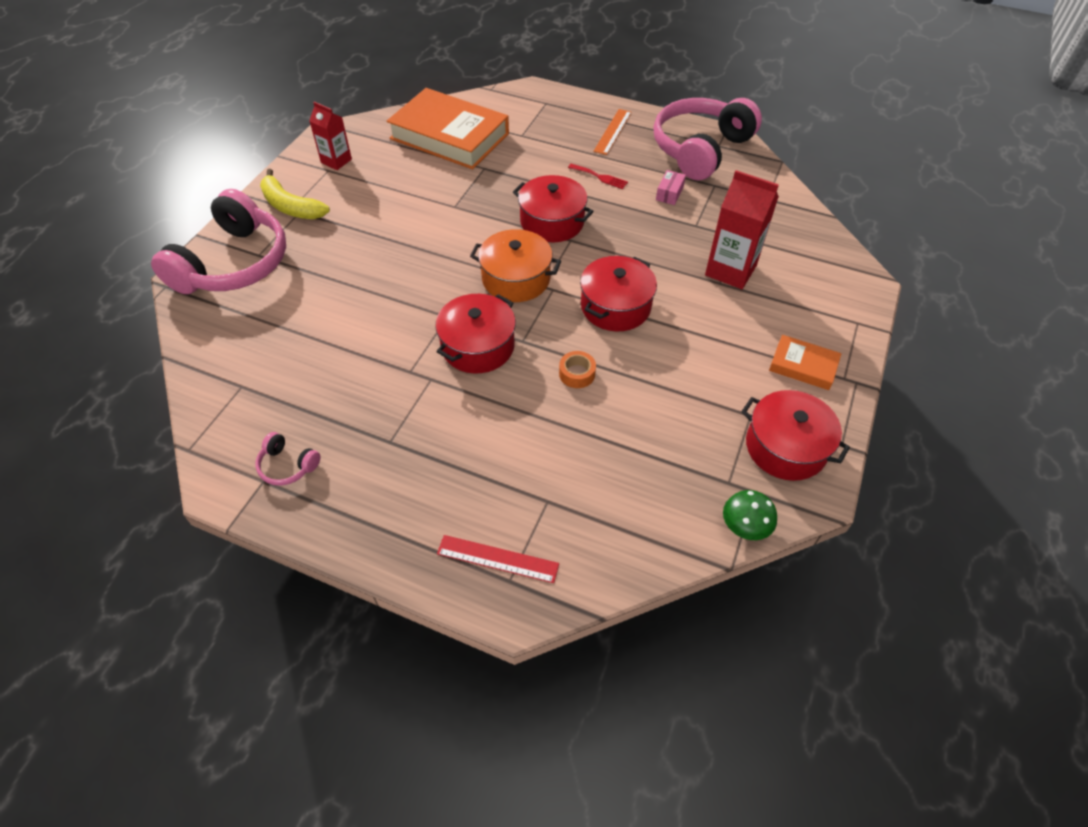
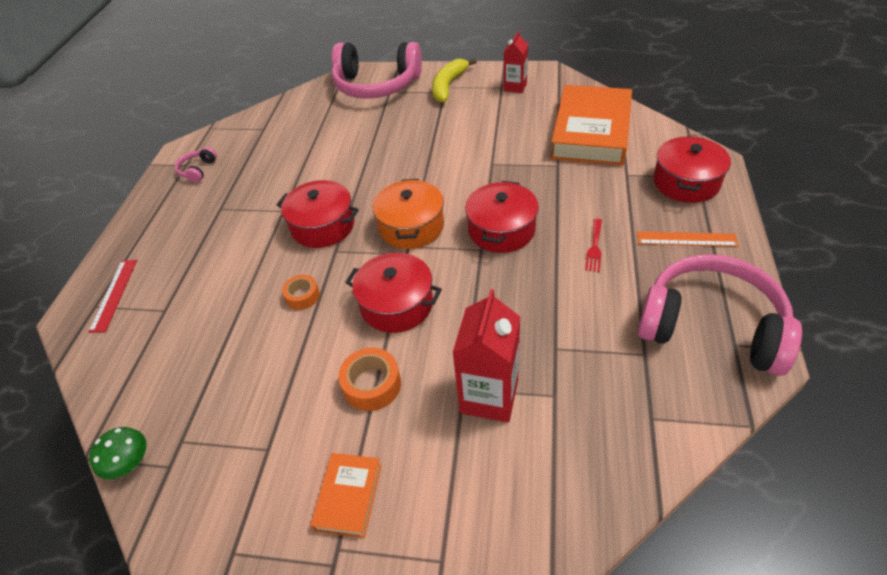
camera: 80 degrees right, 5 degrees down
pink box [656,170,686,205] -> none
red pot [741,390,850,481] -> red pot moved to [654,136,731,203]
none -> orange tape [338,348,401,411]

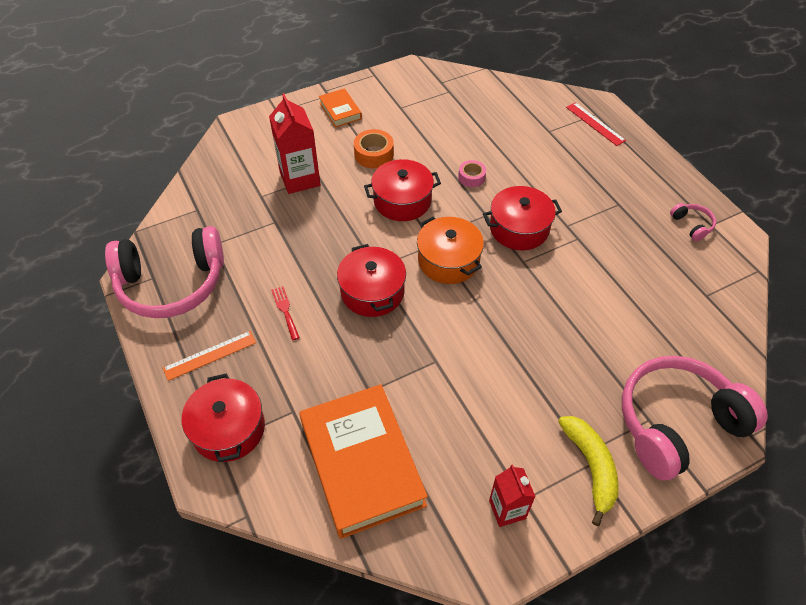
camera: 140 degrees right, 5 degrees up
green mushroom [89,427,147,479] -> none
orange tape [282,275,320,310] -> pink tape [458,160,486,187]

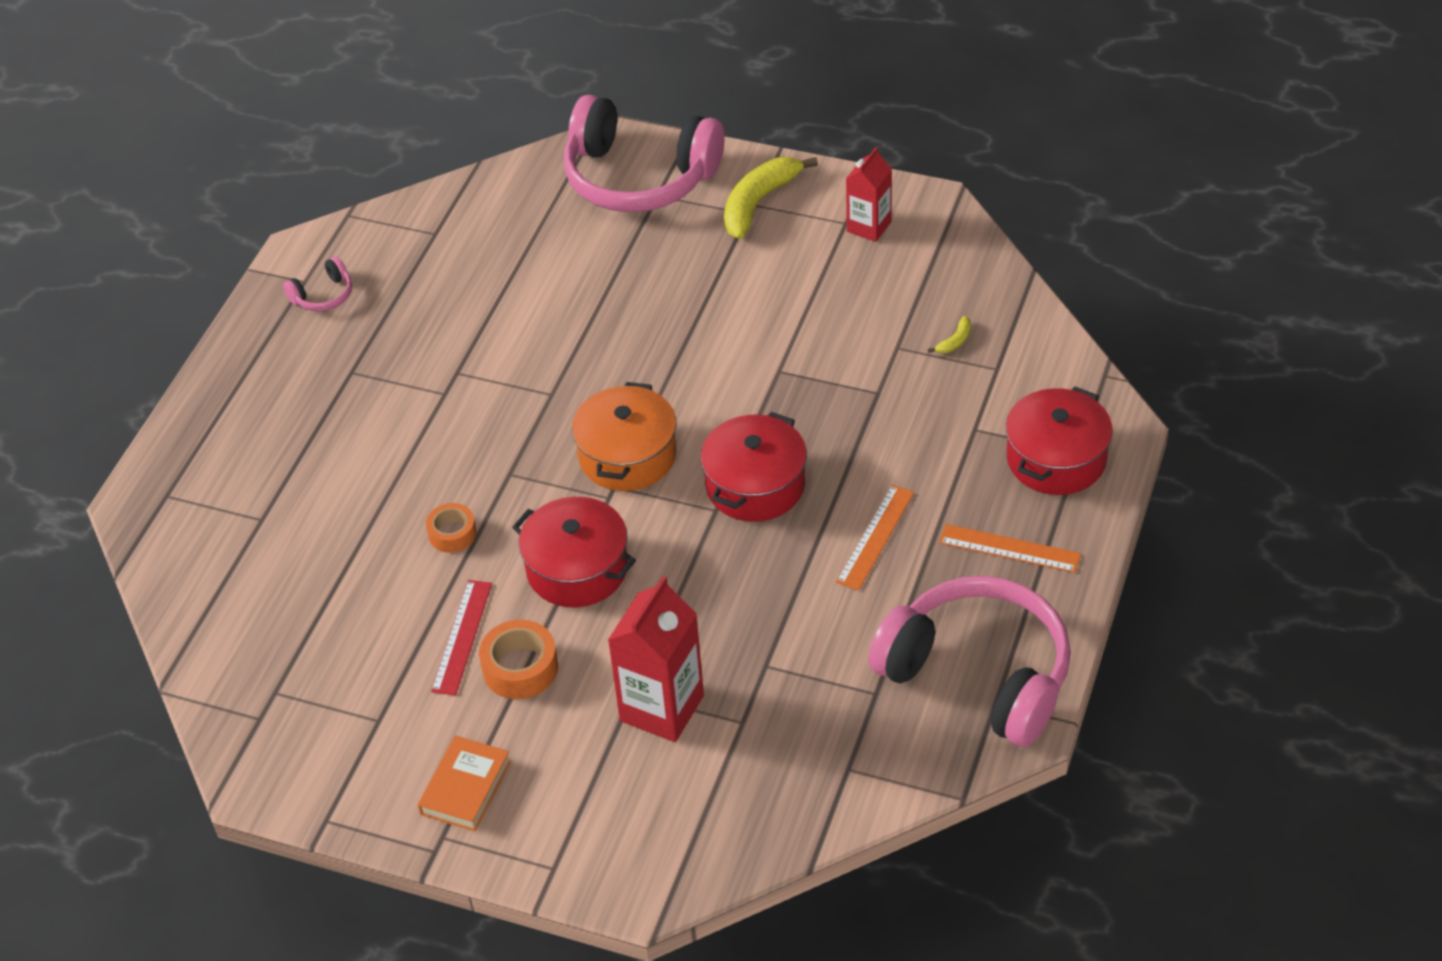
camera: 130 degrees left, 5 degrees down
red fork [271,286,300,340] -> orange ruler [836,485,914,591]
orange book [299,384,428,539] -> yellow banana [928,316,971,353]
pink tape [458,160,486,187] -> orange tape [426,503,477,553]
red pot [483,186,562,250] -> none
red ruler [566,102,626,146] -> red ruler moved to [431,580,492,695]
pink headphones [670,203,716,241] -> pink headphones turned 150 degrees counterclockwise [283,256,352,311]

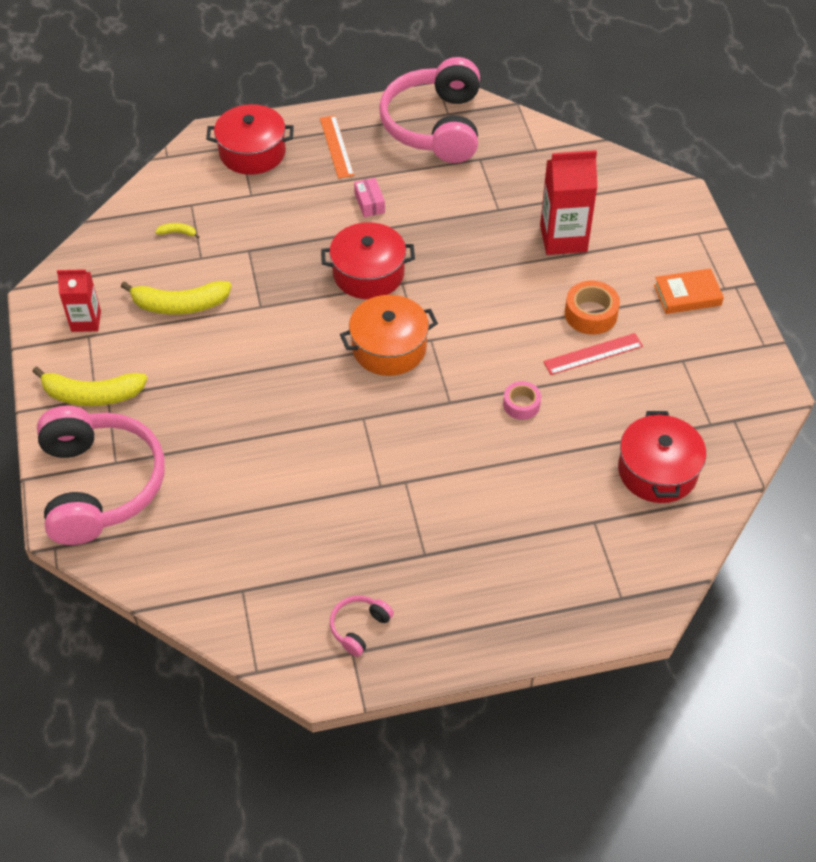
camera: 125 degrees left, 5 degrees up
pink headphones [283,256,352,311] -> pink headphones turned 75 degrees counterclockwise [330,596,394,657]
orange tape [426,503,477,553] -> pink tape [503,381,541,420]
red pot [512,497,636,607] -> red pot moved to [618,411,706,503]
orange ruler [836,485,914,591] -> pink box [354,178,385,217]
none -> yellow banana [121,281,232,315]

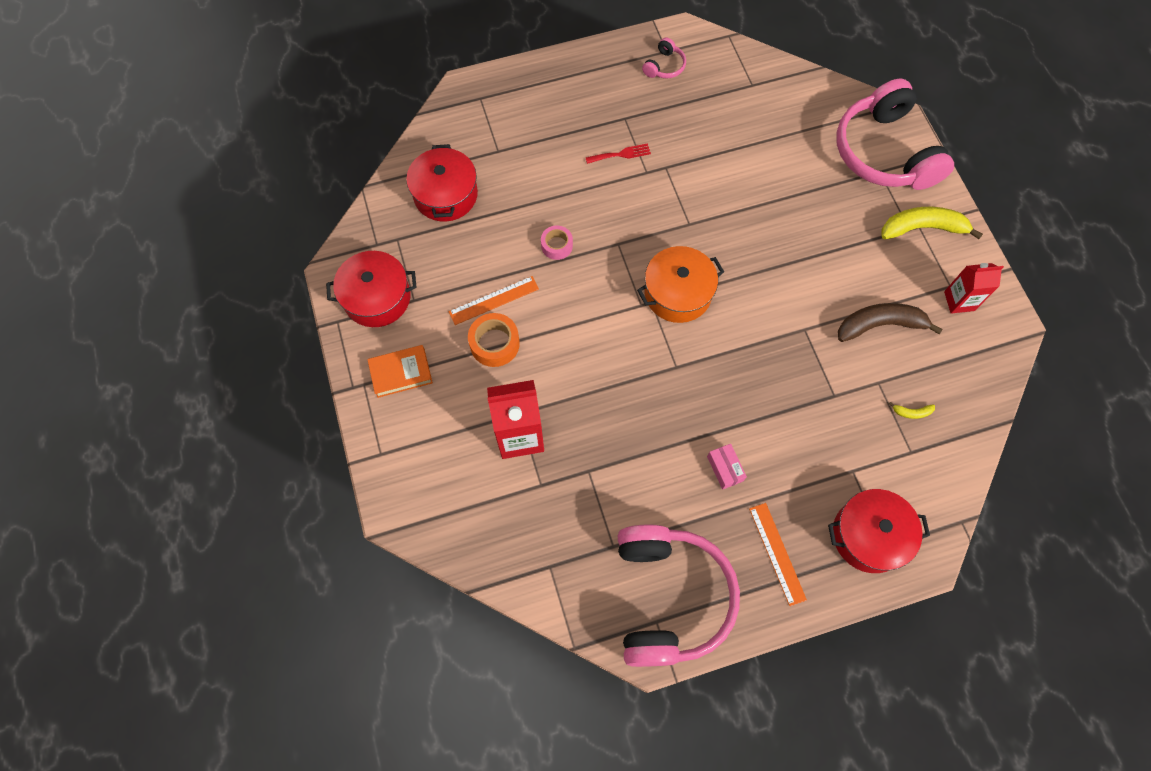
camera: 175 degrees right, 15 degrees up
yellow banana [121,281,232,315] -> brown banana [838,303,943,342]
red pot [321,222,415,299] -> red pot moved to [326,251,417,327]
red ruler [543,333,643,375] -> orange ruler [449,276,539,325]
none -> red fork [586,143,651,164]

